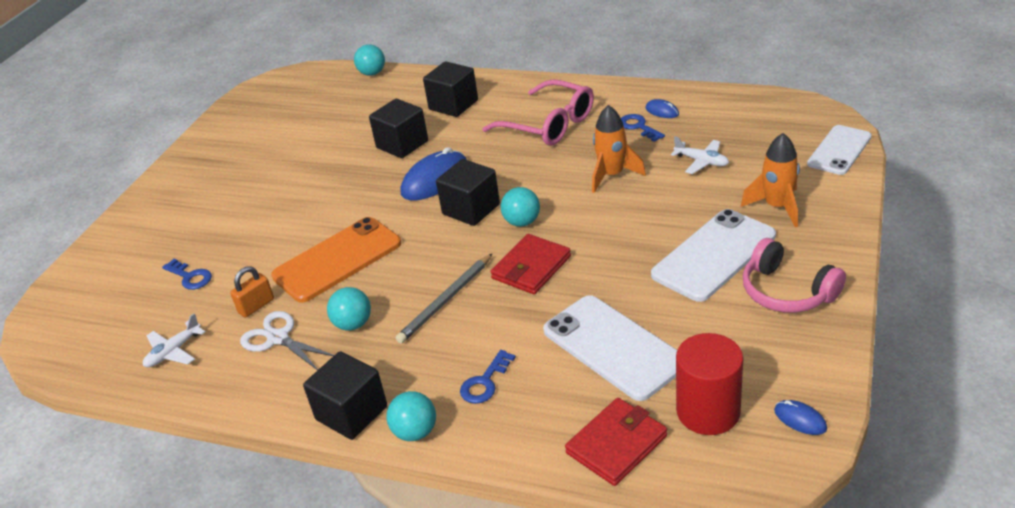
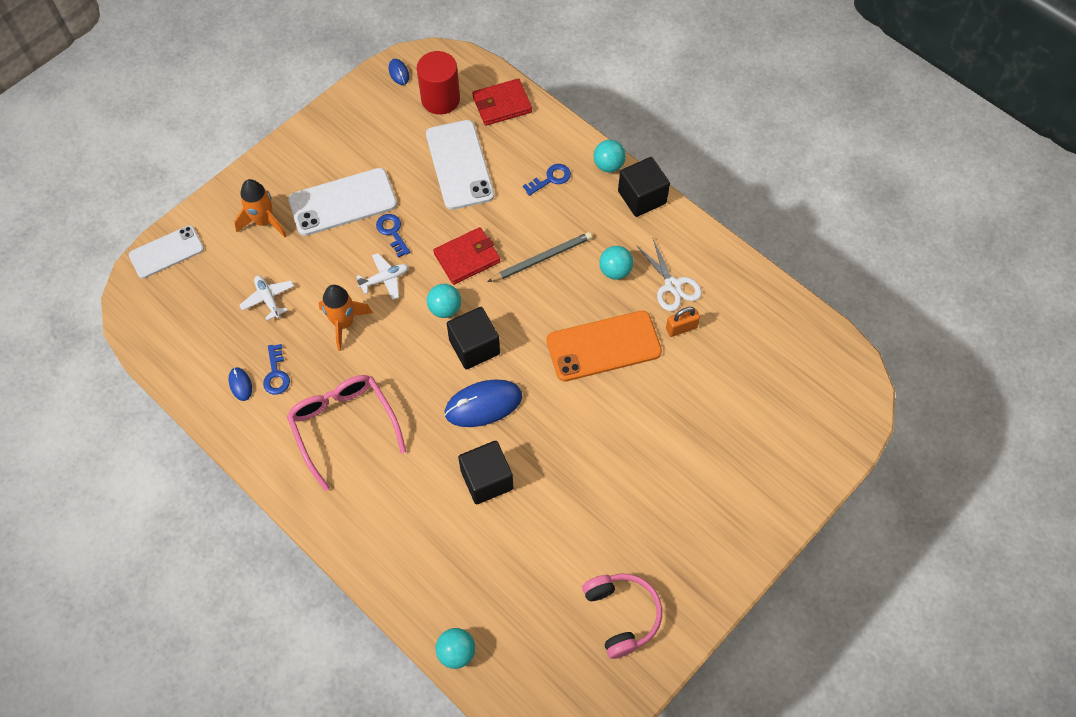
camera: 160 degrees left, 25 degrees up
white plane [143,313,206,367] -> white plane moved to [356,253,409,300]
blue key [162,259,212,290] -> blue key moved to [376,214,410,258]
black cube [423,61,478,117] -> none
pink headphones [743,238,846,313] -> pink headphones moved to [582,573,662,659]

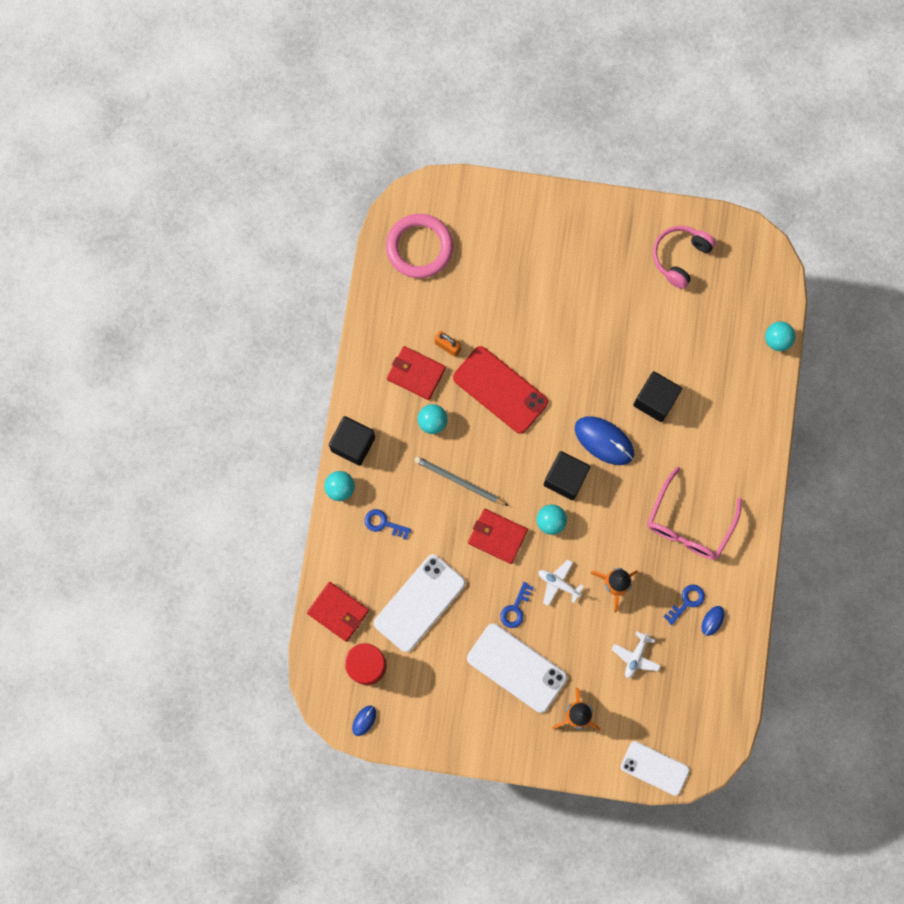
camera: 125 degrees left, 15 degrees up
orange phone [547,311,662,381] -> red phone [453,346,548,434]
white scissors [636,239,702,311] -> red wallet [387,346,446,400]
none -> pink ring [386,214,453,278]

